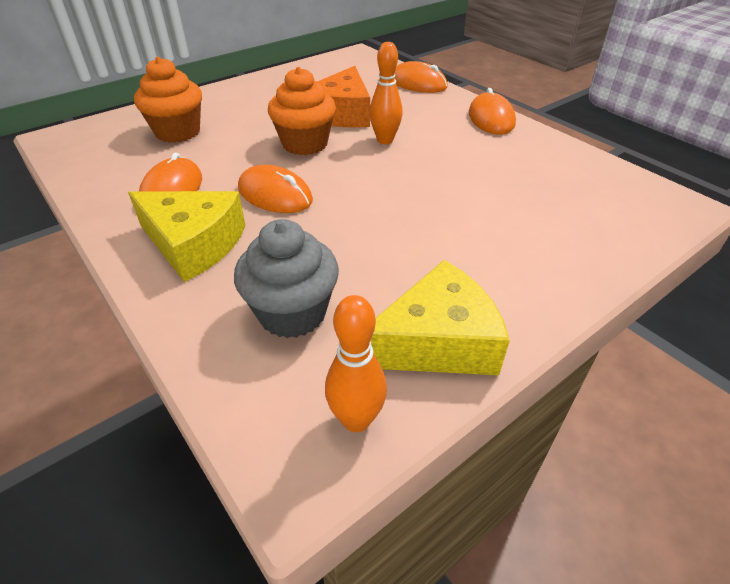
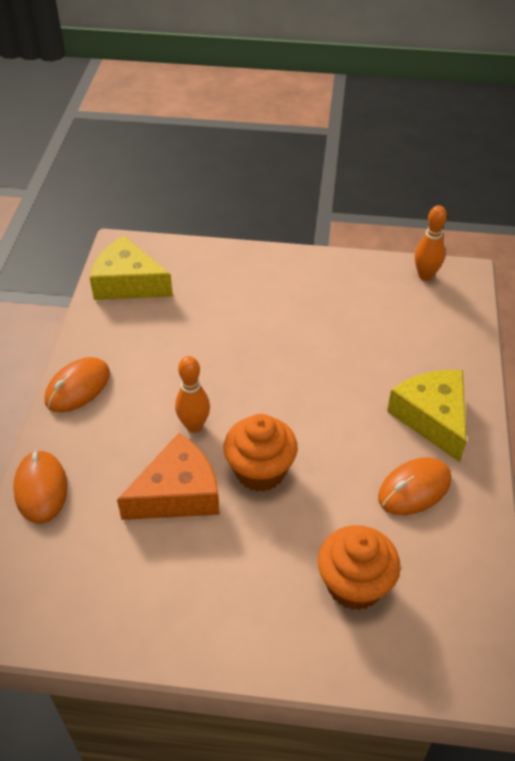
camera: 135 degrees left, 5 degrees up
grey cupcake [234,219,339,338] -> none
orange mouse [238,165,313,213] -> none
yellow cheese [370,260,510,375] -> yellow cheese moved to [90,235,173,300]

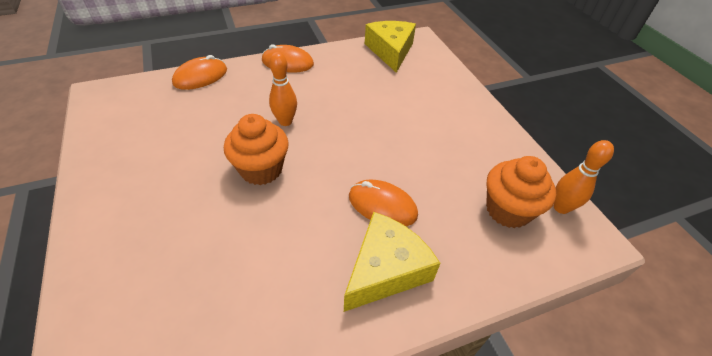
camera: 60 degrees right, 0 degrees up
orange cheese [117,433,220,520] -> none
orange cupcake [318,525,400,610] -> orange cupcake moved to [486,156,556,228]
orange mouse [378,457,451,515] -> orange mouse moved to [349,180,418,226]

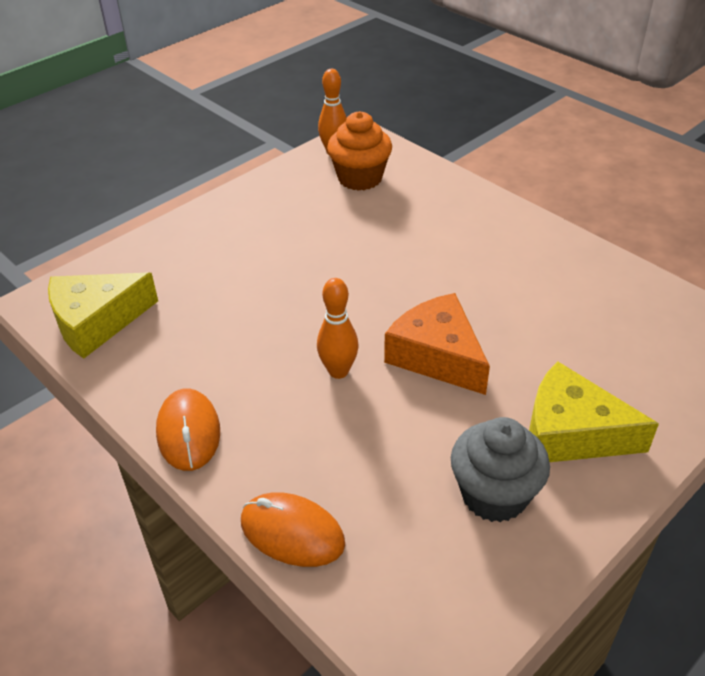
camera: 110 degrees left, 5 degrees down
orange cupcake [224,114,289,185] -> orange cheese [384,293,490,395]
yellow cheese [344,212,441,312] -> yellow cheese moved to [529,361,659,462]
orange mouse [349,180,418,226] -> none
none -> grey cupcake [451,417,550,522]

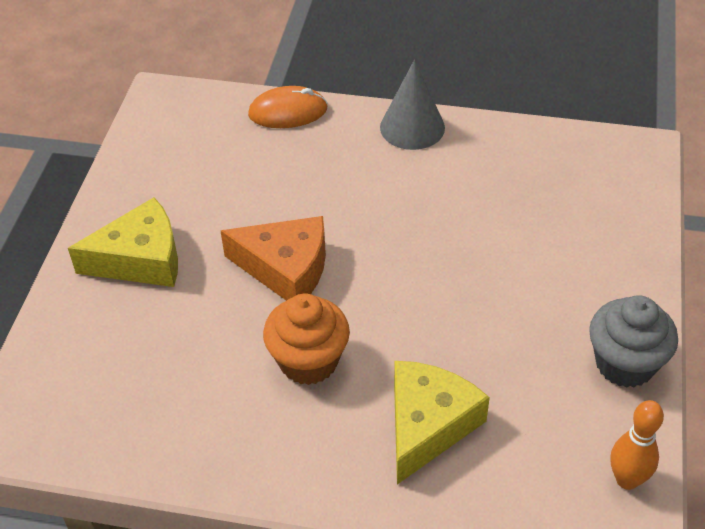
camera: 145 degrees right, 5 degrees up
yellow cheese [48,272,158,359] -> yellow cheese moved to [394,361,490,484]
orange mouse [156,388,220,471] -> grey cone [380,60,445,150]
orange bowling pin [317,278,359,379] -> none
orange cupcake [327,111,392,191] -> orange cupcake moved to [263,293,350,385]
grey cupcake [451,417,550,522] -> grey cupcake moved to [589,295,678,388]

